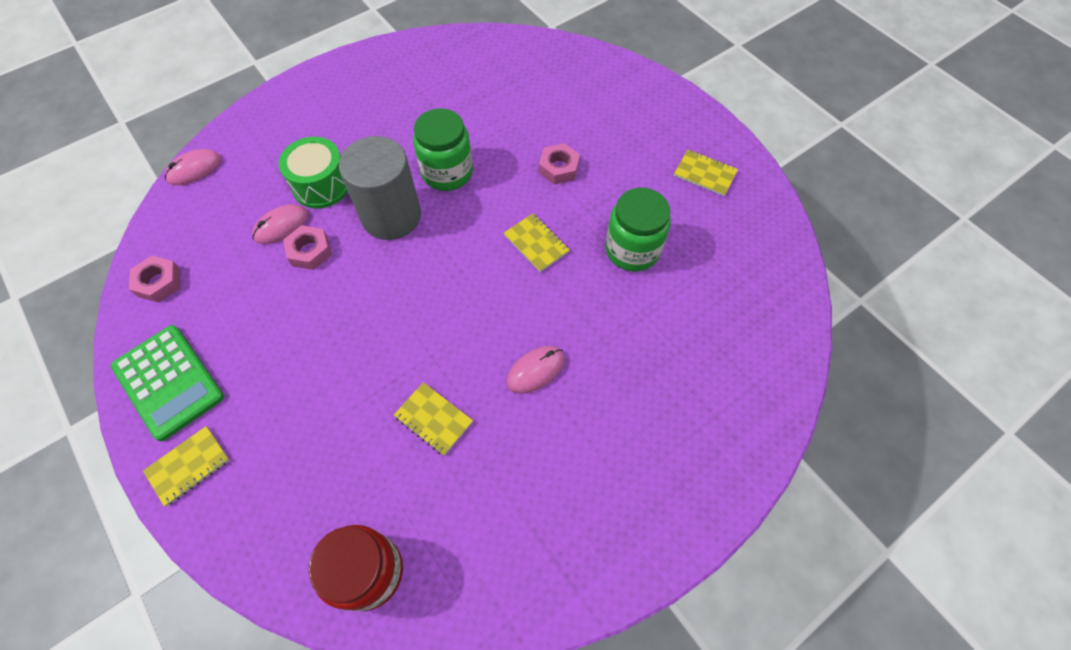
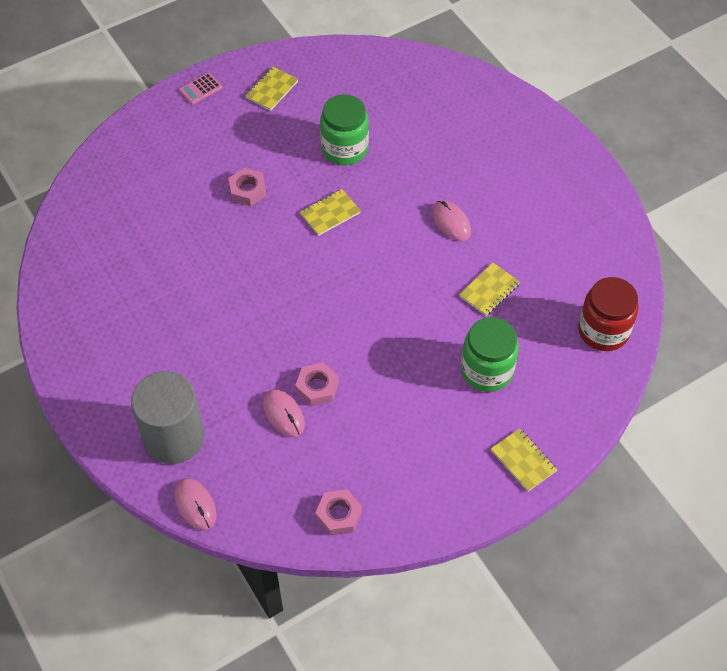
camera: 85 degrees left, 5 degrees down
green calculator [111,325,224,441] -> none
green drum [278,137,348,209] -> none
grey cylinder [339,136,421,240] -> grey cylinder moved to [131,371,204,464]
green jar [413,108,473,191] -> green jar moved to [461,317,519,392]
none -> pink calculator [179,73,222,105]

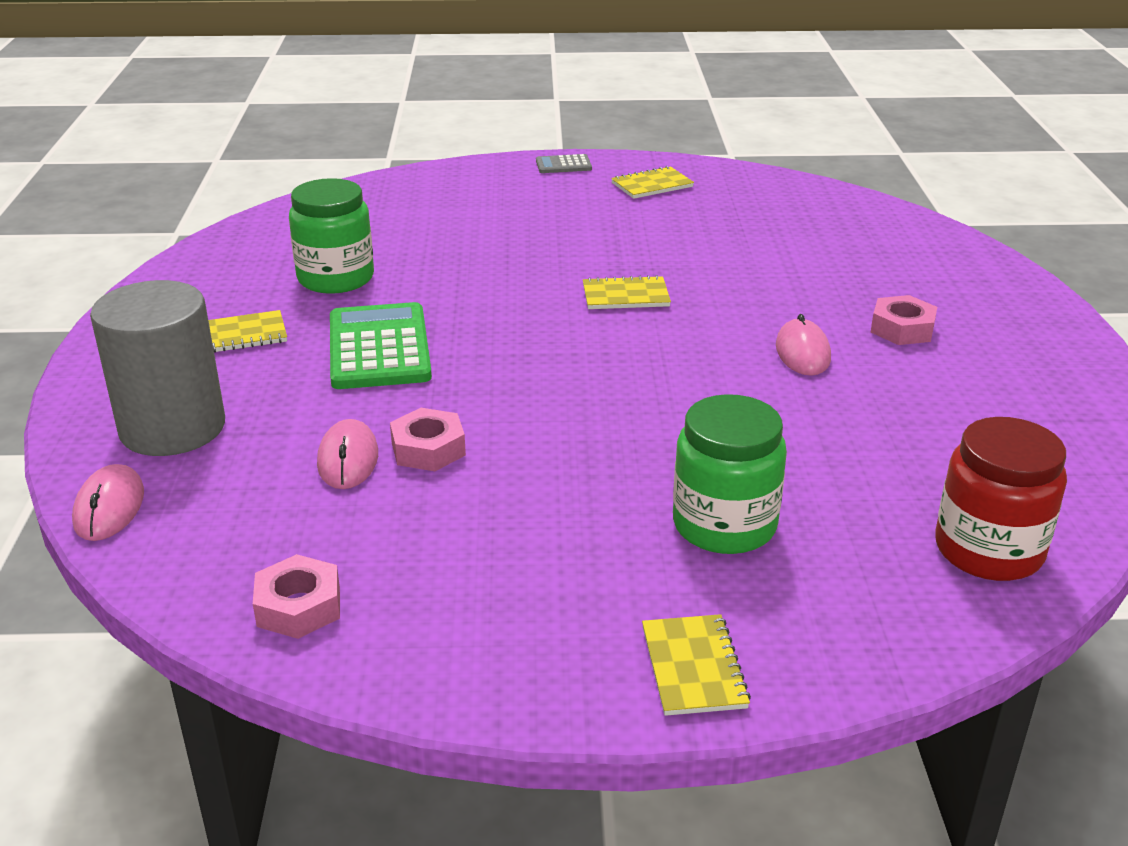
camera: 30 degrees right, 25 degrees down
pink calculator [179,73,222,105] -> grey calculator [536,154,592,173]
pink nut [228,168,266,206] -> pink nut moved to [871,295,937,345]
green jar [320,94,369,165] -> green jar moved to [289,178,374,294]
yellow notebook [459,263,520,316] -> yellow notebook moved to [208,310,287,353]
none -> green calculator [330,302,432,389]

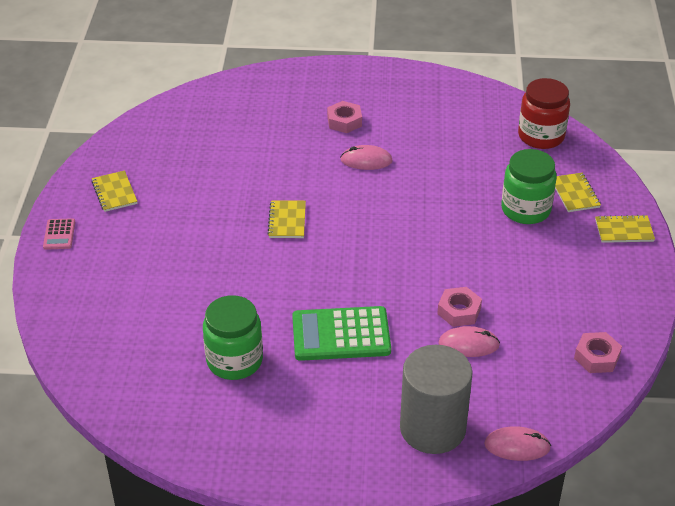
camera: 85 degrees left, 10 degrees up
yellow notebook [208,310,287,353] -> yellow notebook moved to [555,173,601,212]
grey calculator [536,154,592,173] -> pink calculator [43,218,75,250]

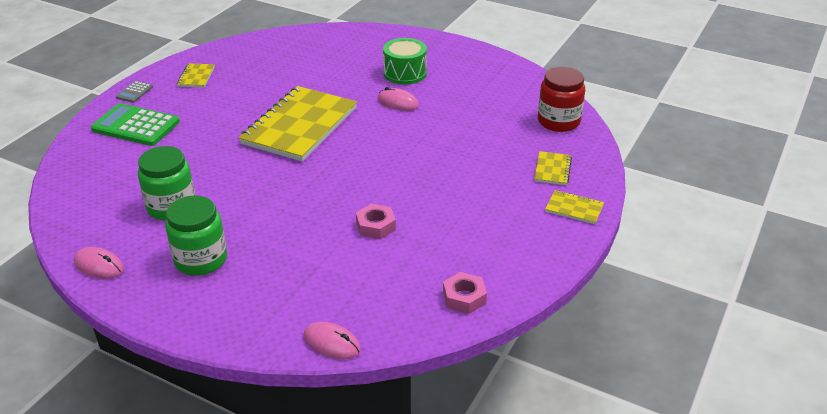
camera: 25 degrees right, 5 degrees down
pink calculator [43,218,75,250] -> grey calculator [116,81,153,103]
yellow notebook [267,200,306,238] -> yellow notebook [239,86,357,162], size x2.39
green calculator [292,306,391,361] -> green calculator moved to [91,103,180,146]
pink nut [327,101,362,133] -> green drum [383,38,427,85]
grey cylinder [400,345,472,454] -> none
pink mouse [438,326,500,357] -> pink mouse moved to [74,247,124,279]
green jar [501,149,557,224] -> green jar moved to [165,195,227,276]

